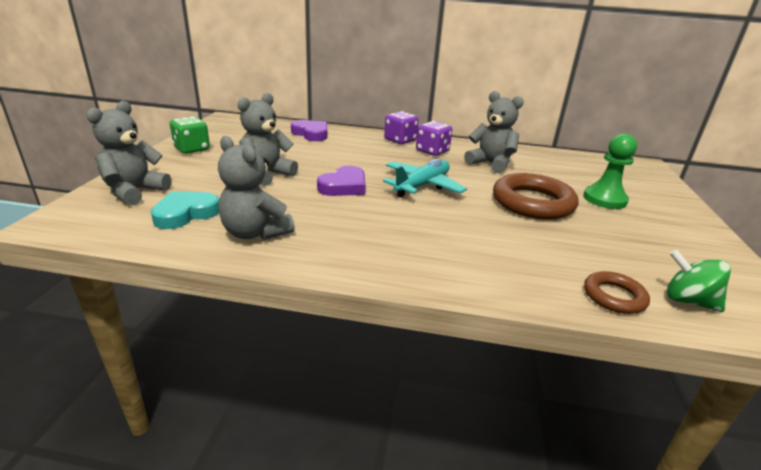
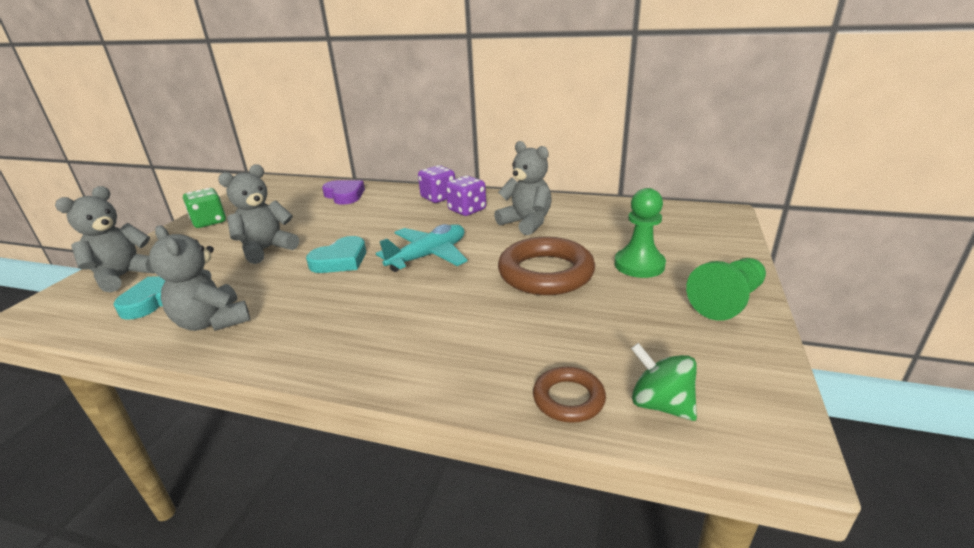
camera: 10 degrees right, 0 degrees up
purple heart [317,166,365,196] -> turquoise heart [306,236,366,273]
none -> green pawn [686,258,766,321]

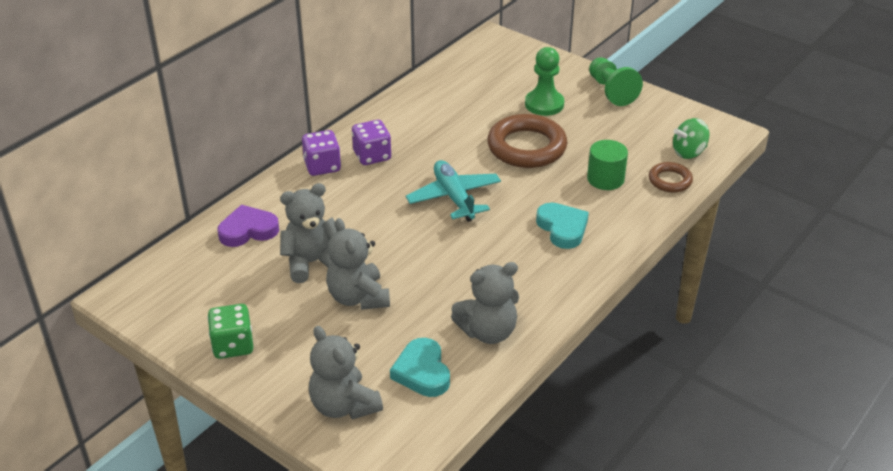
camera: 70 degrees left, 10 degrees up
turquoise heart [306,236,366,273] -> turquoise heart moved to [536,203,589,249]
grey teddy bear [494,141,552,235] -> grey teddy bear moved to [280,183,337,283]
none -> green cylinder [587,140,628,190]

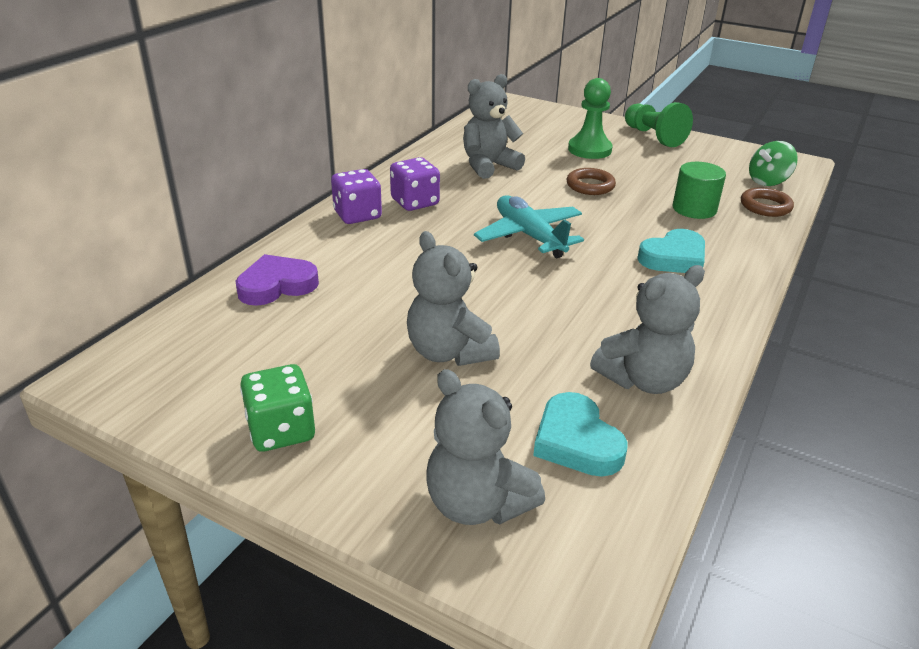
camera: 10 degrees left, 5 degrees down
grey teddy bear [280,183,337,283] -> grey teddy bear moved to [463,74,525,179]
brown ring [487,114,567,168] -> brown ring [566,168,616,195], size x0.53
turquoise heart [536,203,589,249] -> turquoise heart turned 90 degrees clockwise [637,229,705,273]

